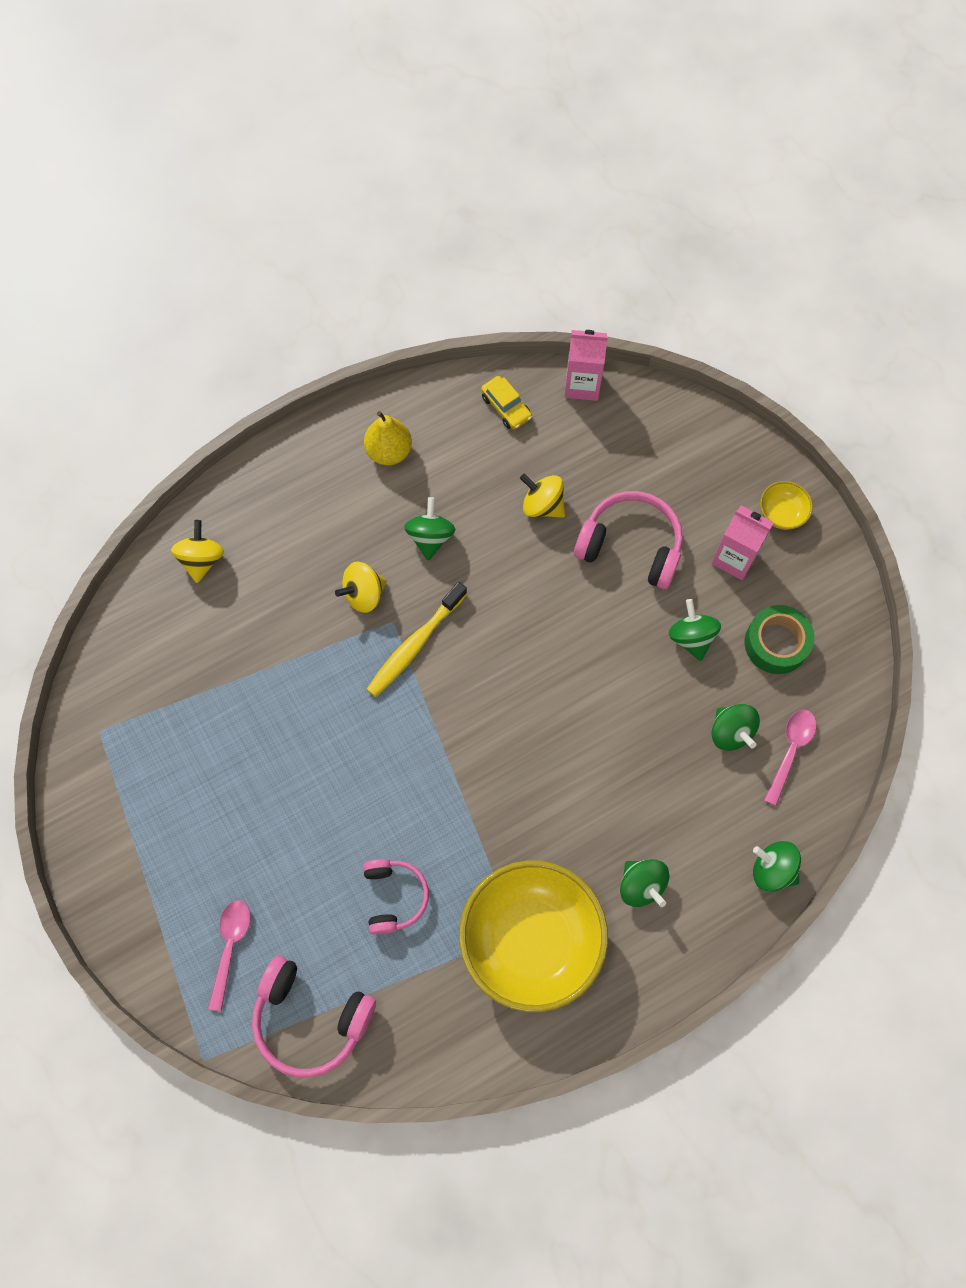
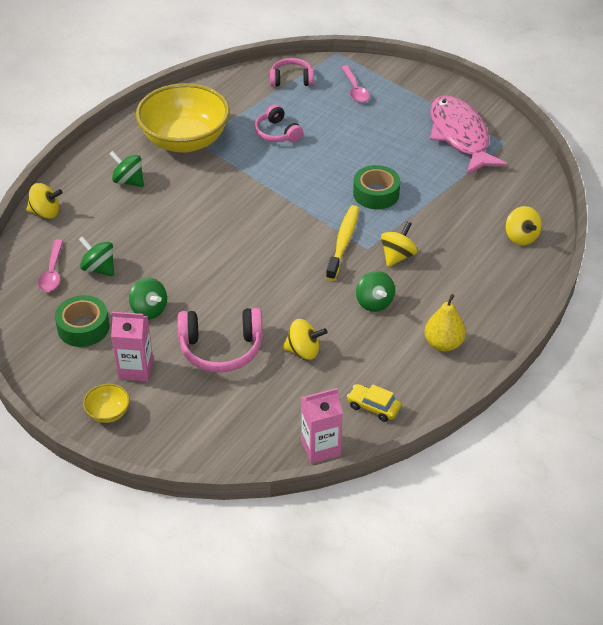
camera: 155 degrees right, 25 degrees down
pink headphones [252,956,376,1078] -> pink headphones [270,58,314,87], size x0.65
green spinning top [753,841,801,892] -> yellow spinning top [26,183,63,219]
none -> green tape [353,165,400,209]
none -> pink fish [430,95,508,175]

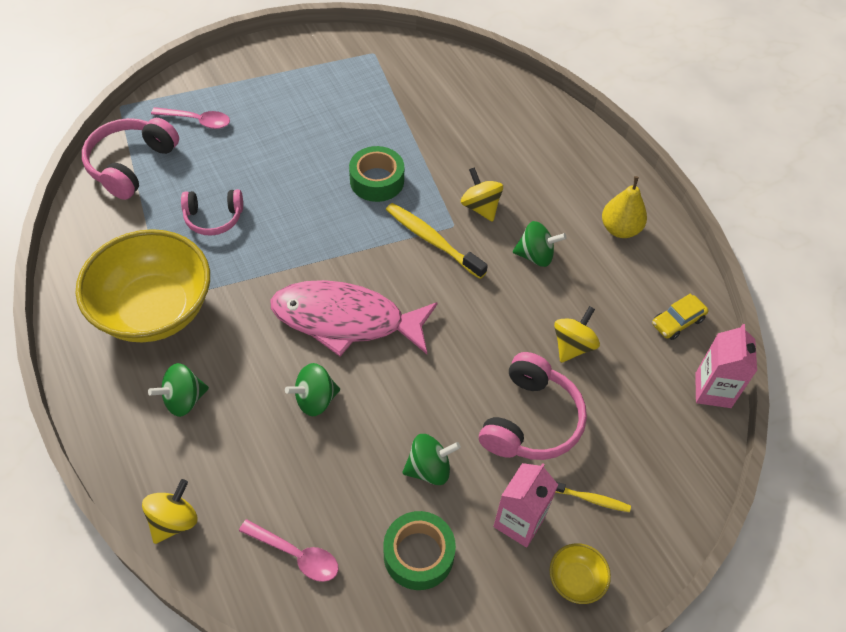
camera: 65 degrees left, 10 degrees up
green spinning top [79,236,114,276] -> green spinning top moved to [285,363,340,416]
pink headphones [270,58,314,87] -> pink headphones [82,118,179,200], size x1.54
pink fish [430,95,508,175] -> pink fish moved to [271,280,438,356]
yellow spinning top [505,206,542,245] -> none
none -> yellow toothbrush [556,482,631,512]

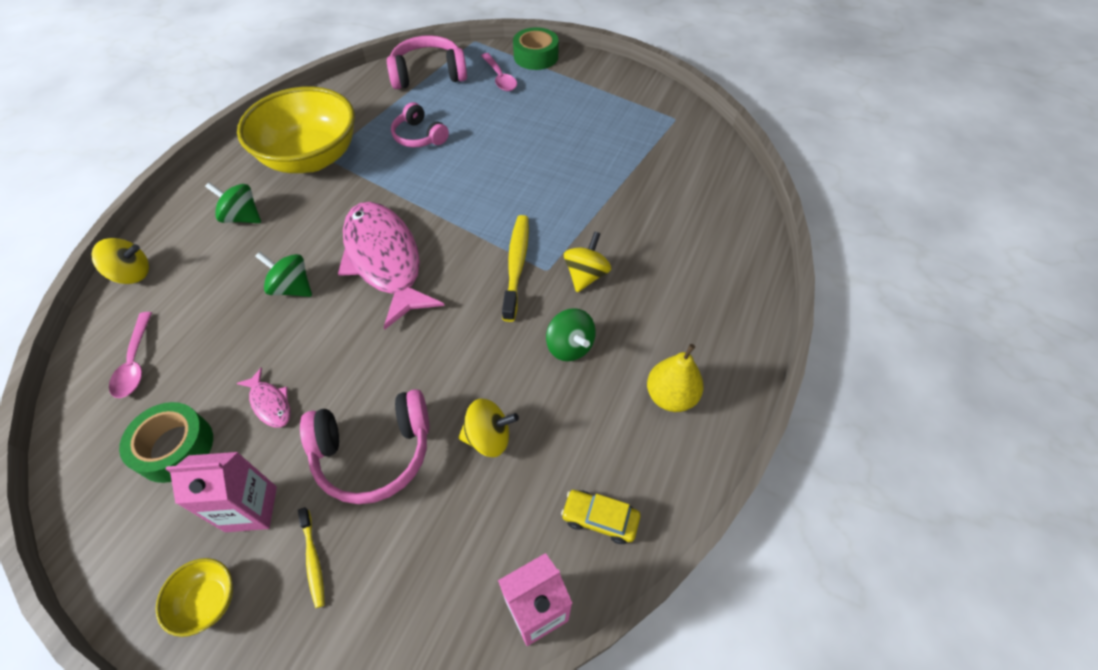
camera: 55 degrees right, 0 degrees up
green tape [349,146,404,202] -> green tape moved to [513,27,559,70]
green spinning top [402,434,461,485] -> pink fish [236,368,291,428]

